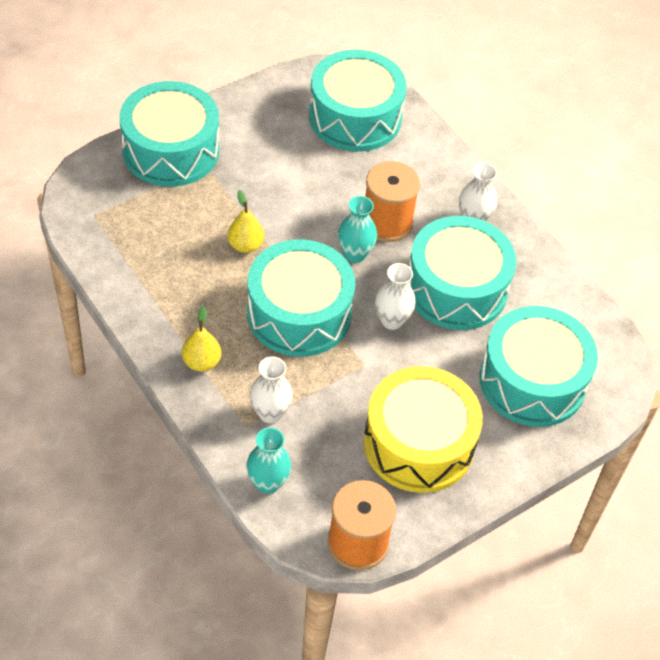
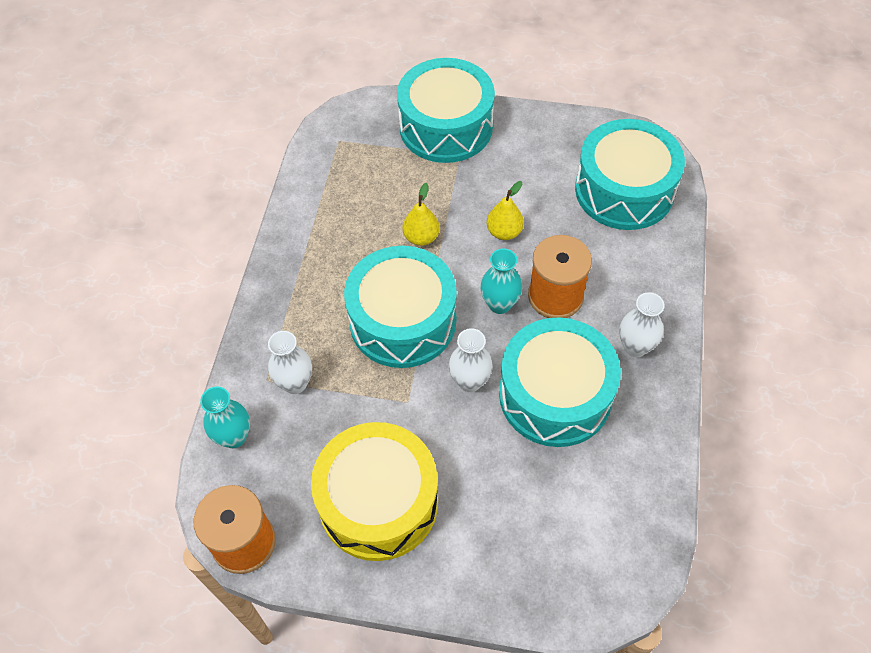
camera: 50 degrees right, 5 degrees up
yellow pear [182,306,221,372] -> yellow pear moved to [487,181,524,240]
turquoise drum [480,306,598,427] -> none

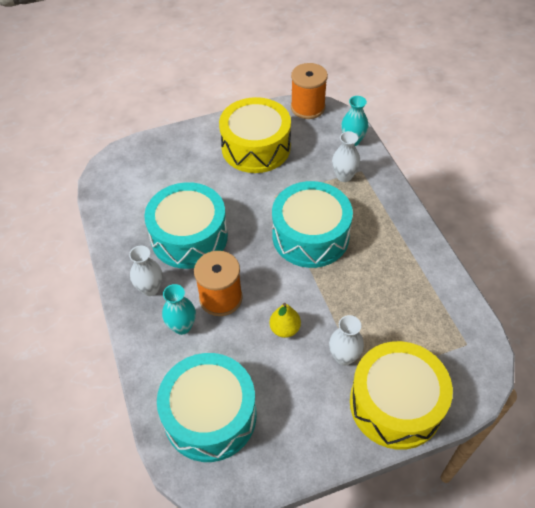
camera: 150 degrees right, 5 degrees down
turquoise drum [397,58,495,163] -> yellow drum [350,341,453,450]
yellow pear [402,183,440,246] -> none
white vase [449,328,493,392] -> white vase moved to [329,315,364,365]
turquoise vase [480,248,522,314] -> turquoise vase moved to [162,284,196,335]

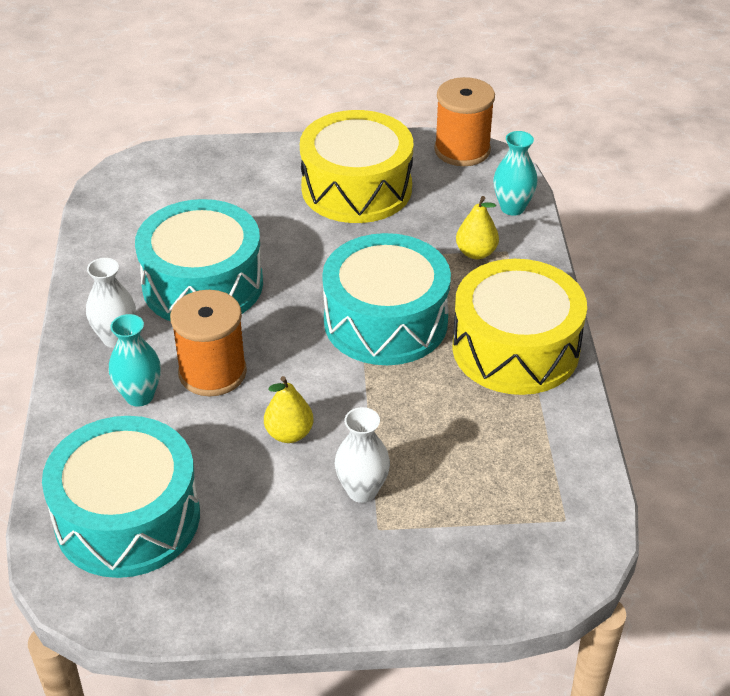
camera: 15 degrees right, 10 degrees down
white vase [332,131,360,182] -> yellow pear [456,196,499,259]
yellow drum [350,341,453,450] -> yellow drum moved to [452,259,587,395]

